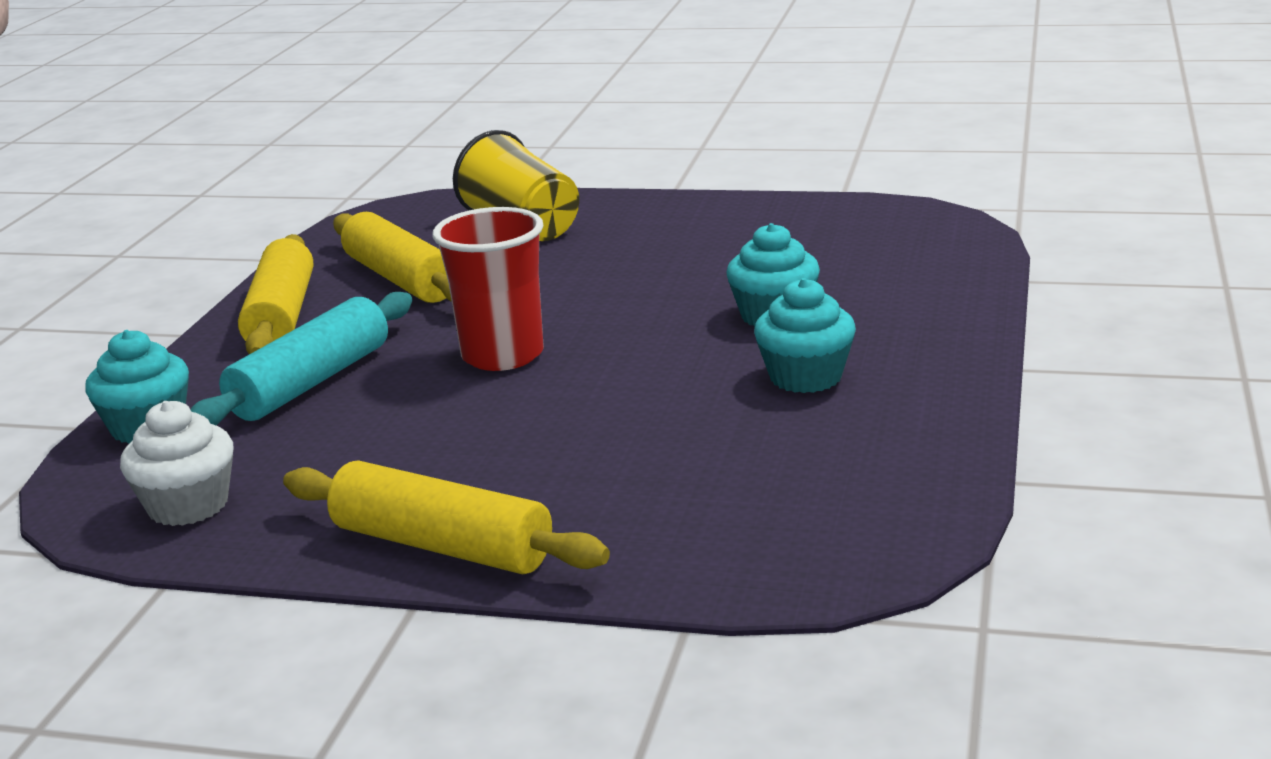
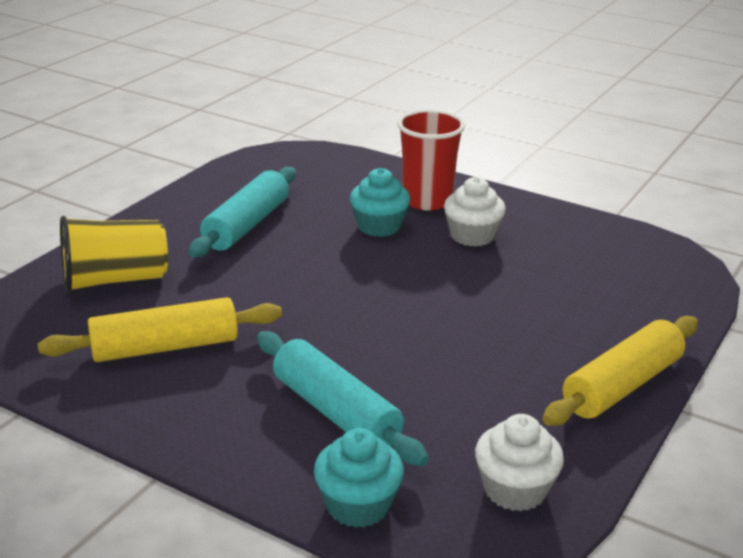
camera: 75 degrees left, 5 degrees up
yellow rolling pin [238,234,313,354] -> none
red cup [433,207,544,371] -> red cup moved to [397,110,465,210]
turquoise cupcake [754,278,856,393] -> white cupcake [444,177,506,247]
none -> turquoise rolling pin [189,167,296,257]

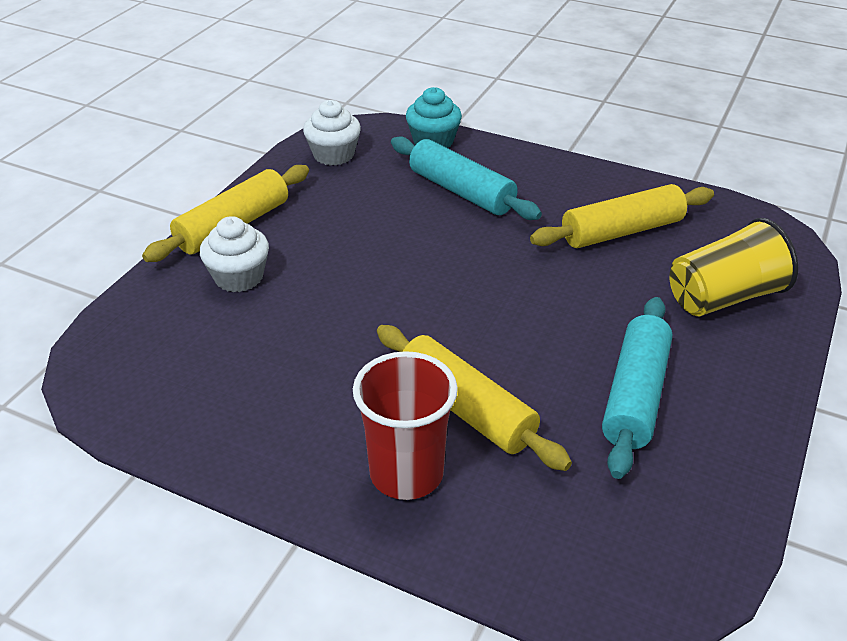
camera: 175 degrees right, 10 degrees up
turquoise cupcake [350,168,411,237] -> yellow rolling pin [377,325,572,471]
white cupcake [444,177,506,247] -> white cupcake moved to [200,216,269,292]

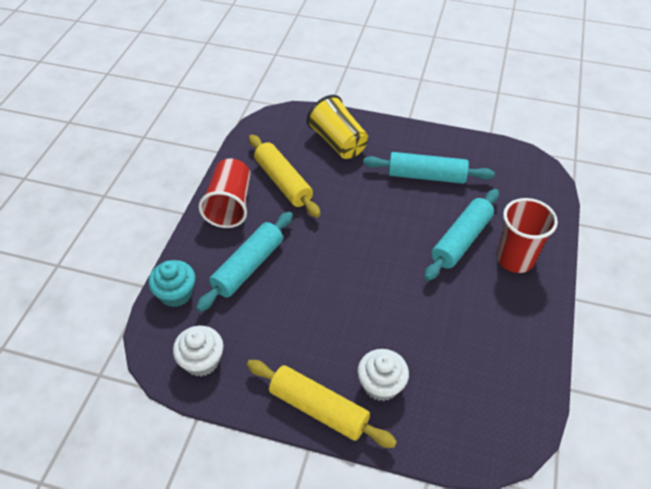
camera: 100 degrees left, 10 degrees up
yellow rolling pin [377,325,572,471] -> turquoise rolling pin [424,189,499,281]
none -> red cup [198,158,251,228]

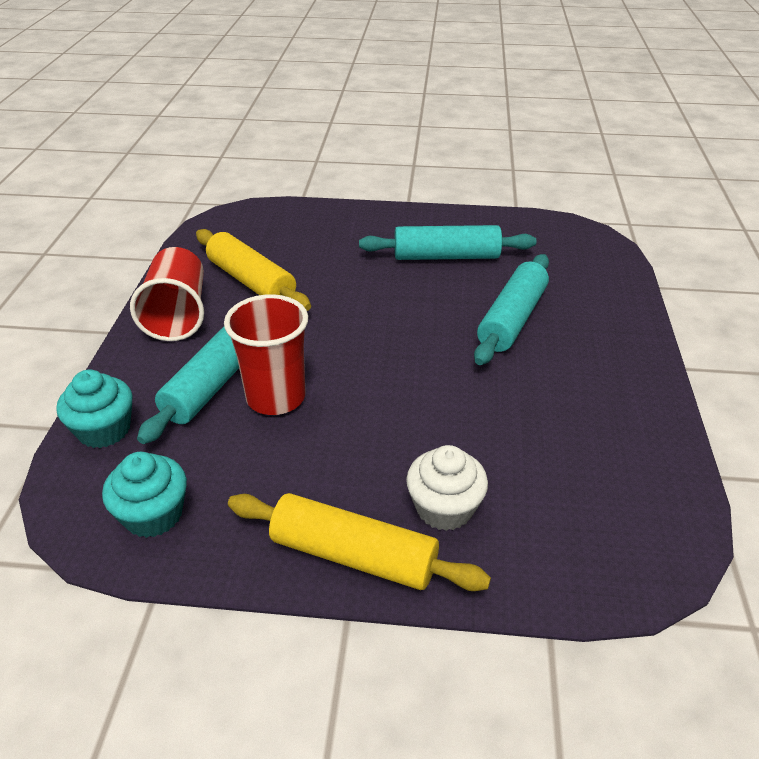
camera: 10 degrees left, 10 degrees down
white cupcake [173,326,223,376] -> turquoise cupcake [102,452,187,538]
yellow cup [307,95,368,159] -> none
red cup [496,198,558,273] -> red cup moved to [224,294,308,415]

